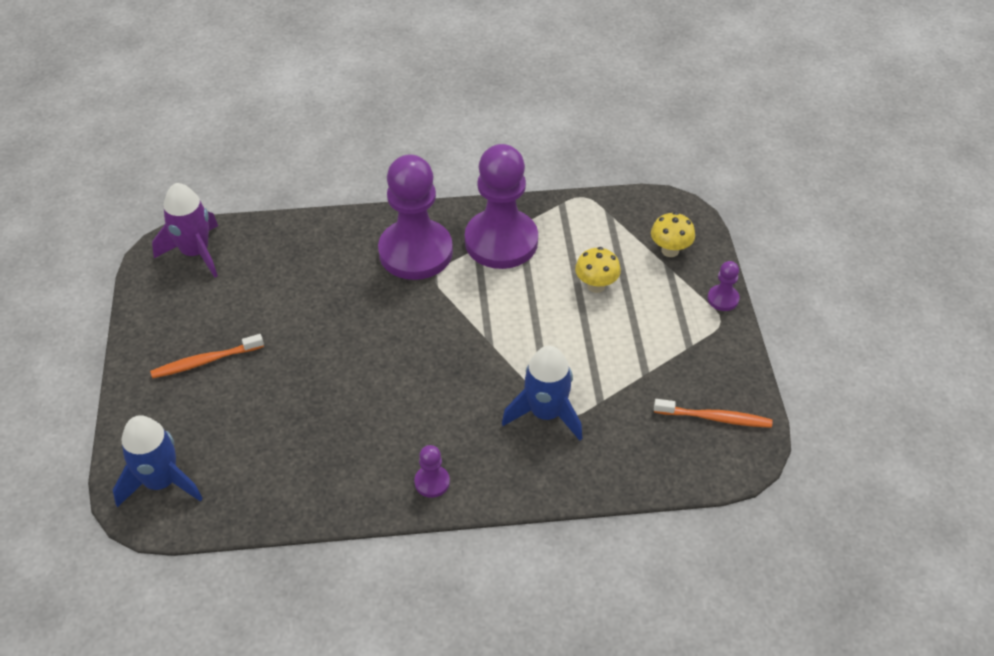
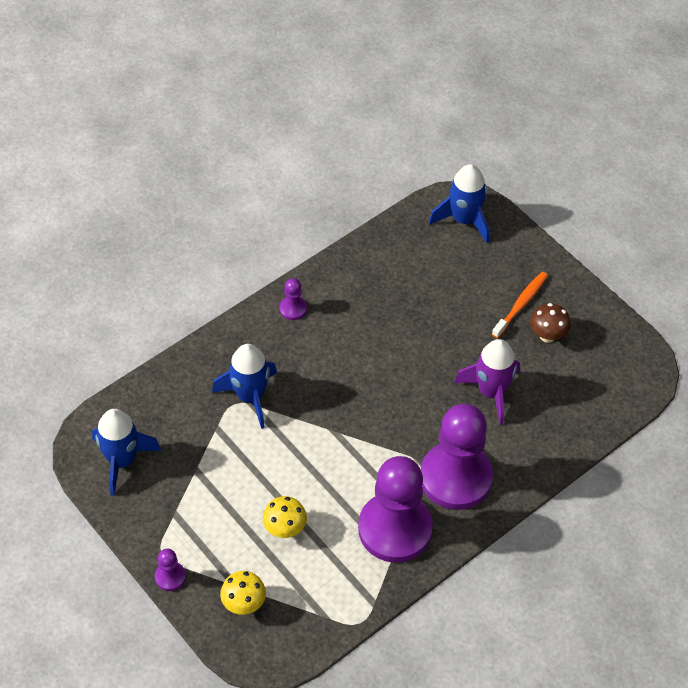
camera: 145 degrees right, 5 degrees up
purple rocket [152,183,218,278] -> purple rocket moved to [454,339,520,425]
orange toothbrush [654,399,772,428] -> blue rocket [92,409,161,496]
none -> brown mushroom [530,303,571,343]

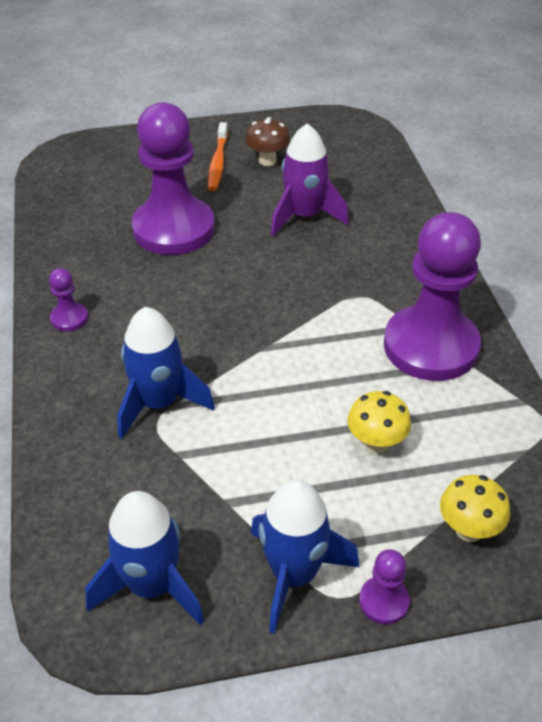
camera: 60 degrees left, 10 degrees down
purple pawn [421,404,493,510] -> purple pawn moved to [132,102,215,255]
blue rocket [429,164,489,243] -> blue rocket moved to [251,480,359,634]
orange toothbrush [492,272,548,338] -> orange toothbrush turned 150 degrees counterclockwise [208,122,228,191]

